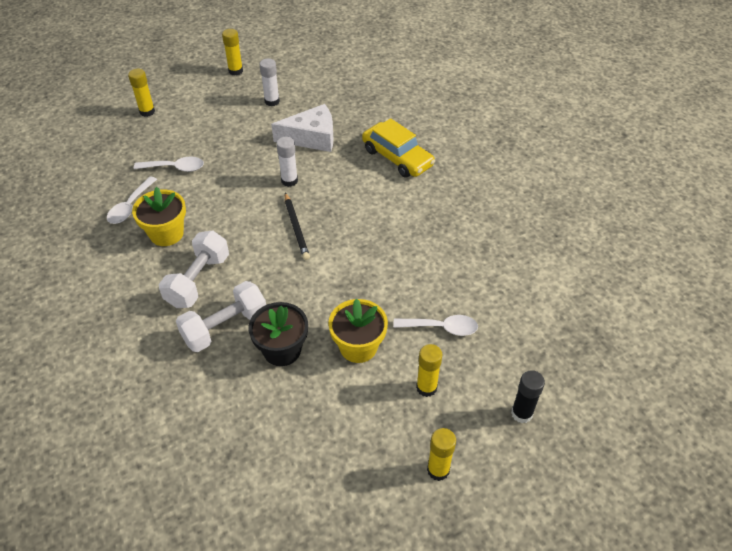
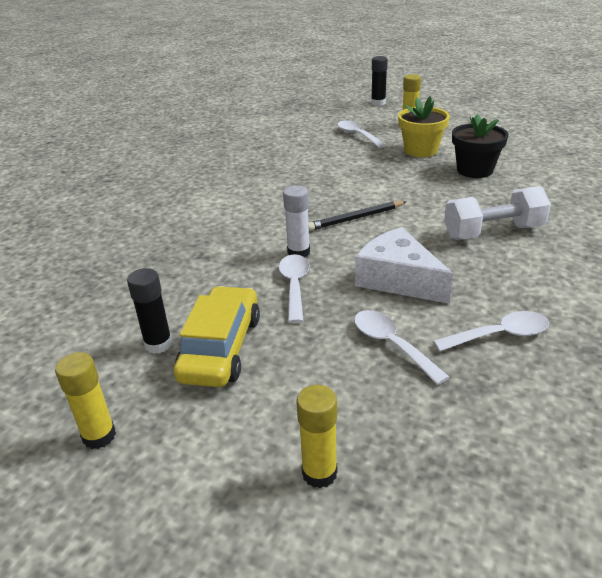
camera: 125 degrees left, 15 degrees down
yellow flower pot [132,187,186,246] -> none
white dumbbell [176,281,266,352] -> none
white glue stick [260,58,280,106] -> black glue stick [127,268,172,354]
white cheese [271,104,333,152] -> white cheese moved to [355,227,453,304]
black pencil [285,193,310,260] -> black pencil turned 150 degrees counterclockwise [308,201,406,231]
yellow car [362,118,435,178] -> yellow car moved to [174,286,260,387]
yellow glue stick [427,428,456,481] -> none
none -> white spoon [279,254,309,323]

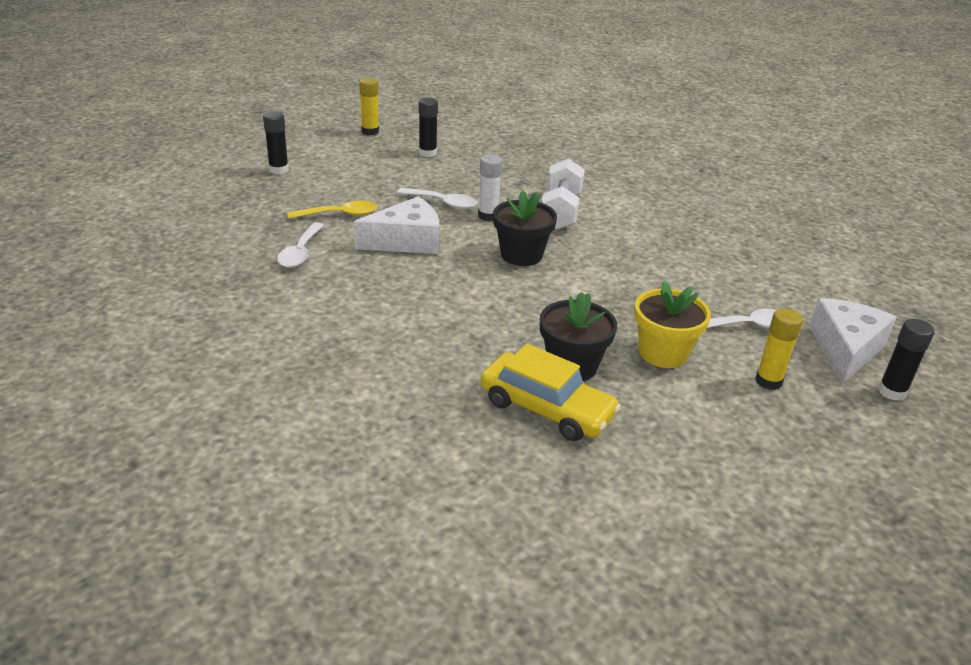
camera: 110 degrees right, 0 degrees up
yellow car [174,286,260,387] -> yellow car moved to [481,344,621,441]
yellow glue stick [296,385,337,488] -> black glue stick [263,111,289,174]
black pencil [308,201,406,231] -> black flower pot [493,190,557,266]
white spoon [354,310,449,385] -> yellow spoon [288,201,378,219]
white dumbbell [444,186,551,239] -> white dumbbell moved to [541,158,585,230]
none -> white cheese [809,298,897,385]

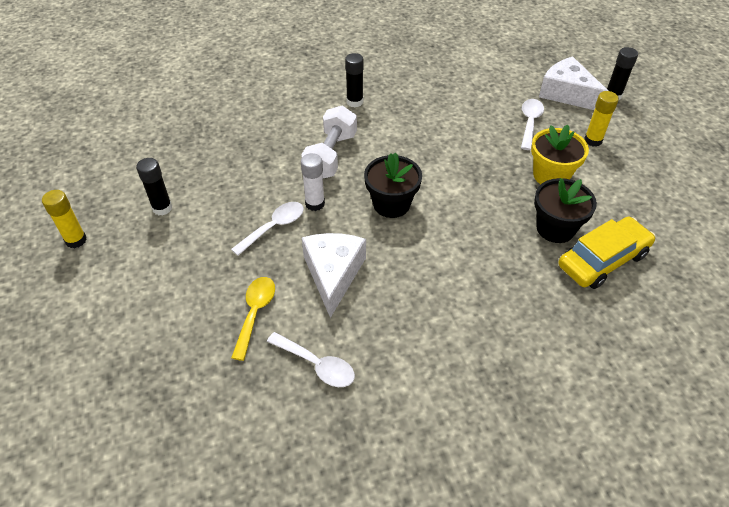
camera: 65 degrees left, 15 degrees up
black glue stick [263,111,289,174] -> black glue stick moved to [345,53,364,107]
white dumbbell [541,158,585,230] -> white dumbbell turned 75 degrees clockwise [301,106,357,178]

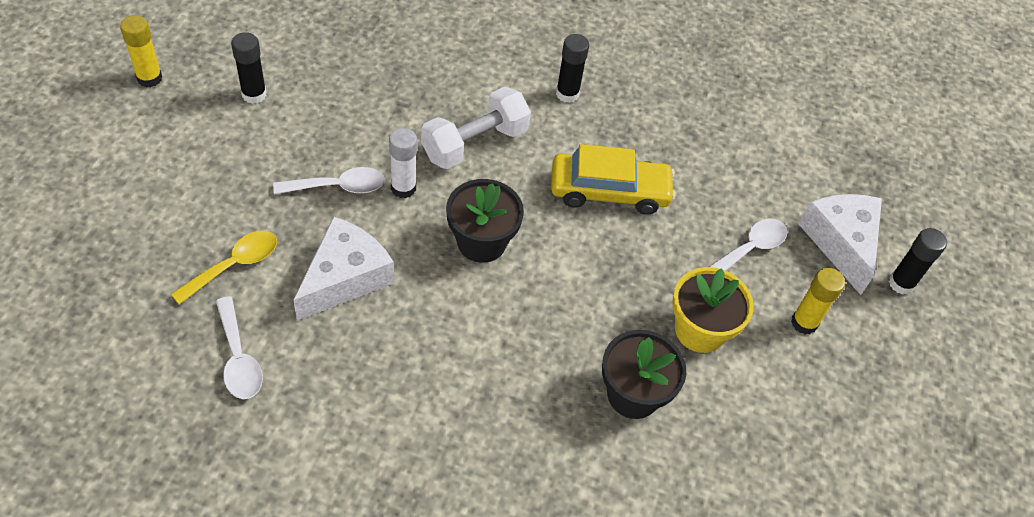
camera: 30 degrees right, 5 degrees up
yellow car [558,217,655,289] -> yellow car moved to [551,144,675,215]

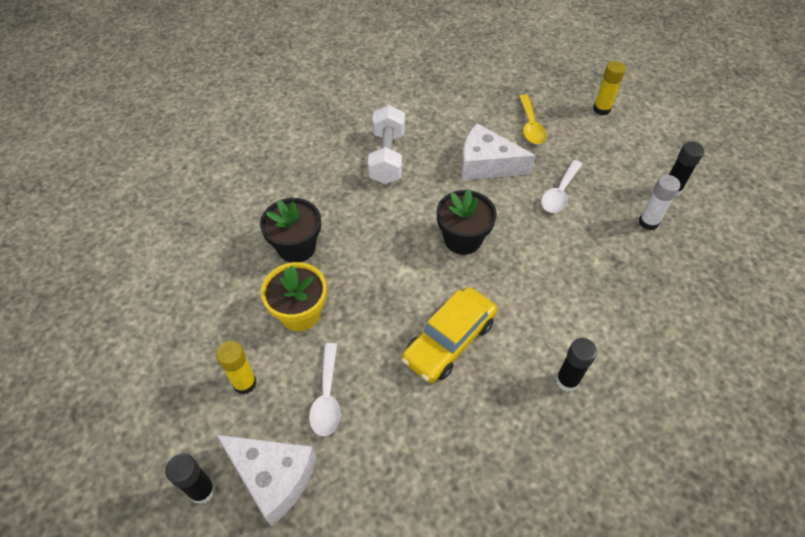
camera: 135 degrees right, 0 degrees up
yellow glue stick [120,15,162,87] -> yellow glue stick moved to [593,61,626,116]
white spoon [216,296,263,399] -> none
white cheese [293,216,394,321] -> white cheese turned 120 degrees clockwise [461,123,536,180]
white glue stick [389,128,417,198] -> white glue stick moved to [639,175,680,230]
white dumbbell [421,87,531,169] -> white dumbbell moved to [368,105,405,184]

